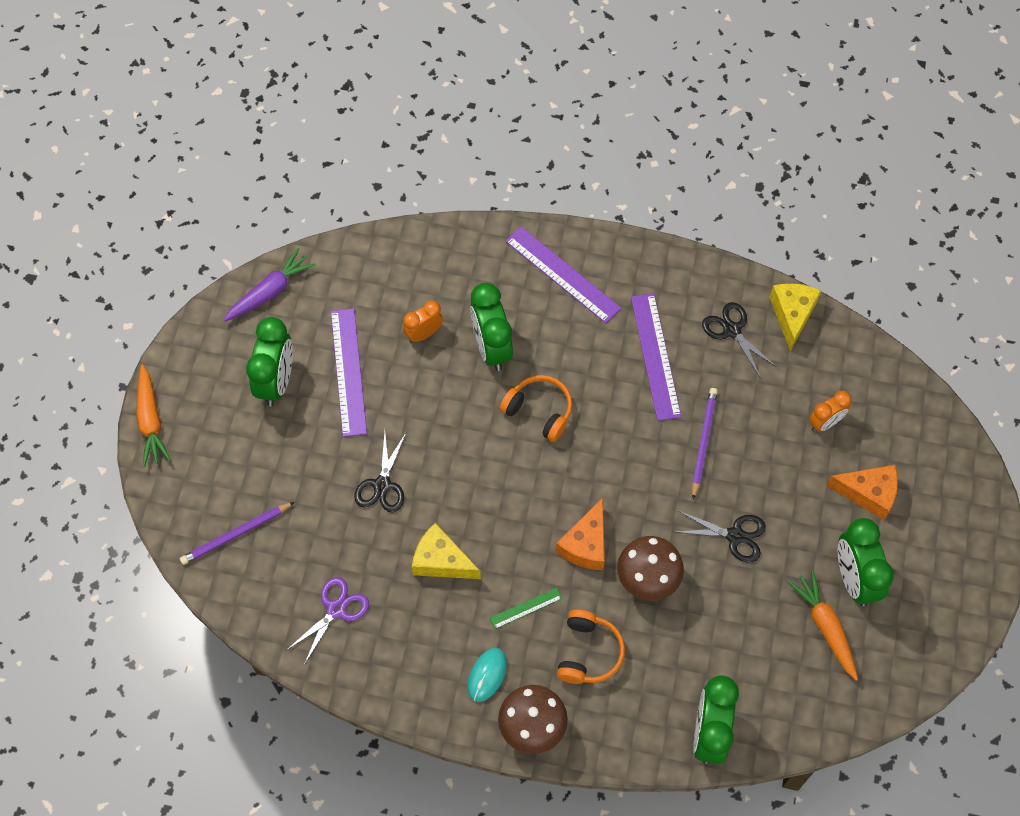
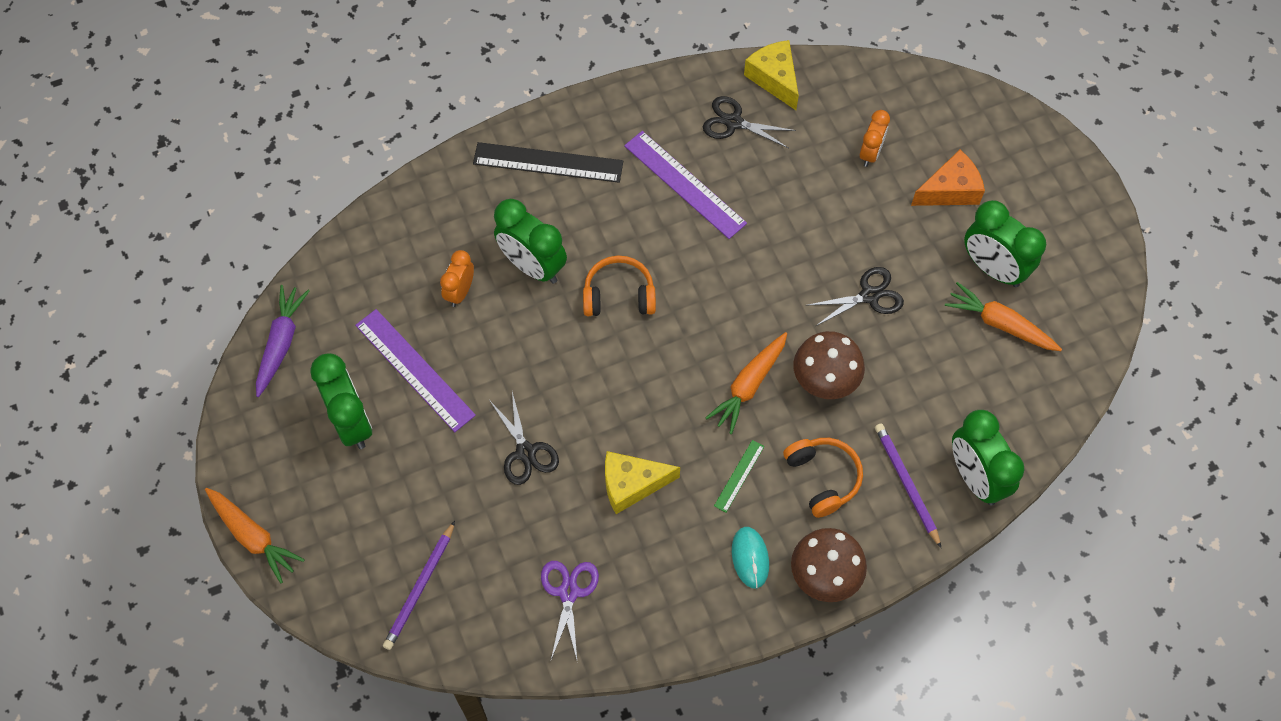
camera: 35 degrees left, 0 degrees up
purple ruler [505,227,621,323] -> black ruler [473,142,623,183]
orange cheese [556,498,605,570] -> orange carrot [705,332,787,434]
purple pencil [692,388,718,499] -> purple pencil moved to [875,423,941,548]

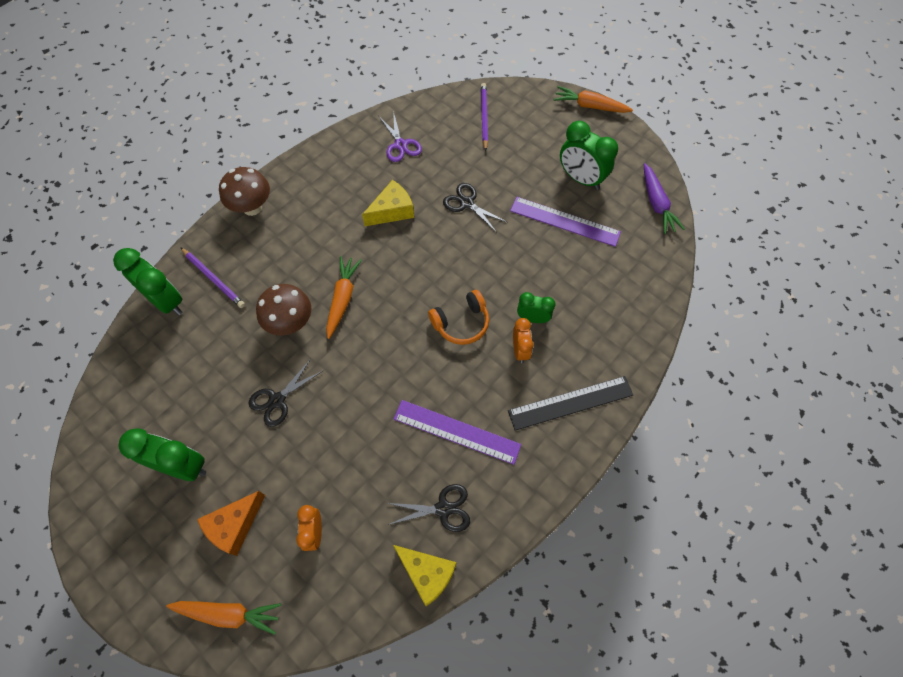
camera: 155 degrees right, 0 degrees up
orange clock [440,250,474,307] -> orange clock moved to [513,318,534,363]
green clock [494,199,567,284] -> green clock [517,292,555,323], size x0.59
green ruler [714,440,764,512] -> none
turquoise mouse [732,527,769,589] -> none
orange headphones [783,438,863,518] -> none
orange carrot [945,282,1062,351] -> orange carrot moved to [166,601,281,635]

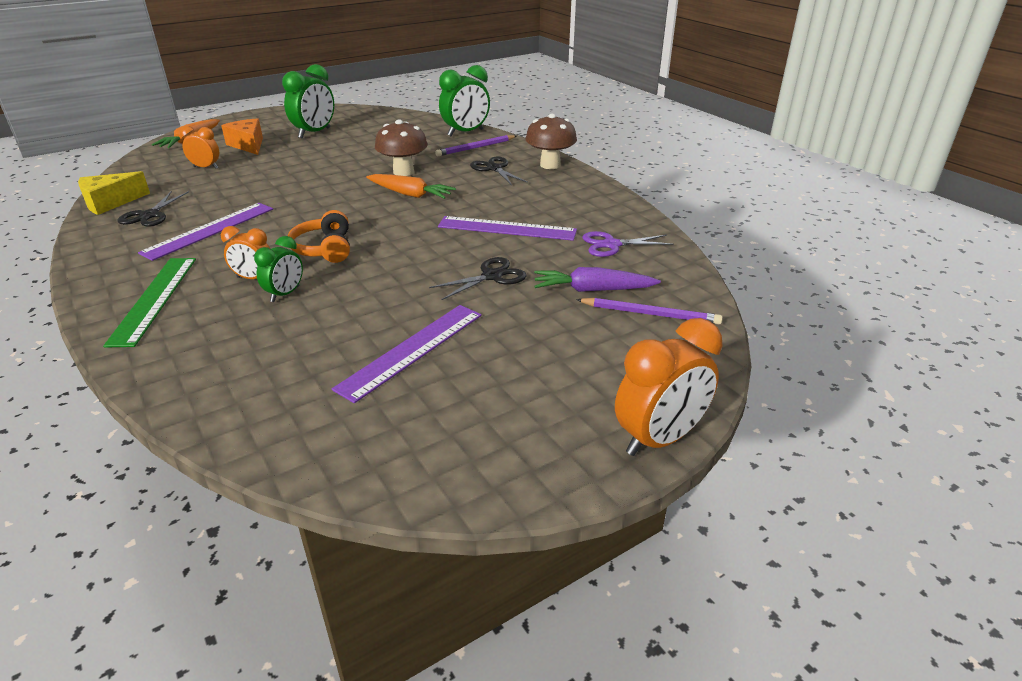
camera: 105 degrees right, 30 degrees down
black scissors [249,359,322,427] -> black scissors moved to [470,157,528,185]
yellow cheese [362,180,414,226] -> purple ruler [438,216,577,241]
black ruler [508,376,633,431] -> green ruler [103,258,196,348]
orange carrot [553,86,633,113] -> orange clock [615,318,722,456]
green clock [560,121,618,190] -> none
purple carrot [644,163,685,234] -> purple carrot moved to [534,267,661,292]

